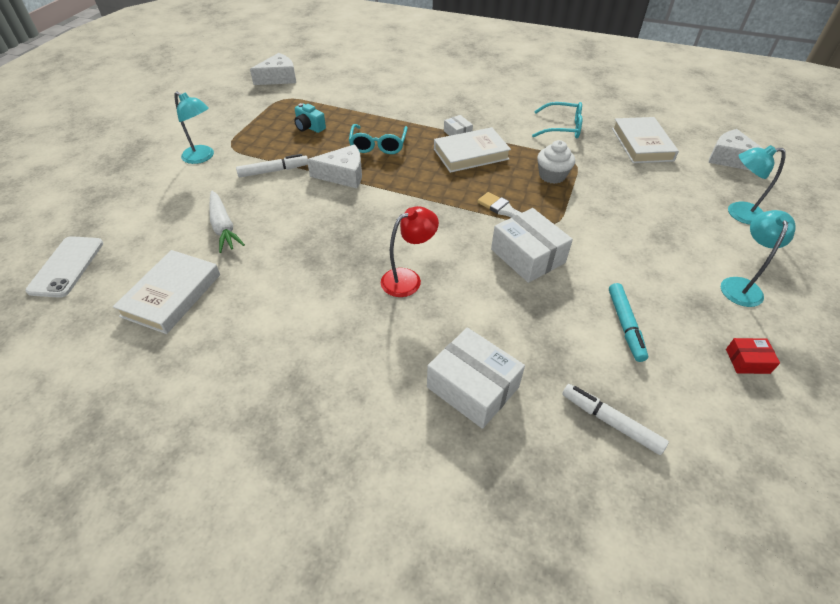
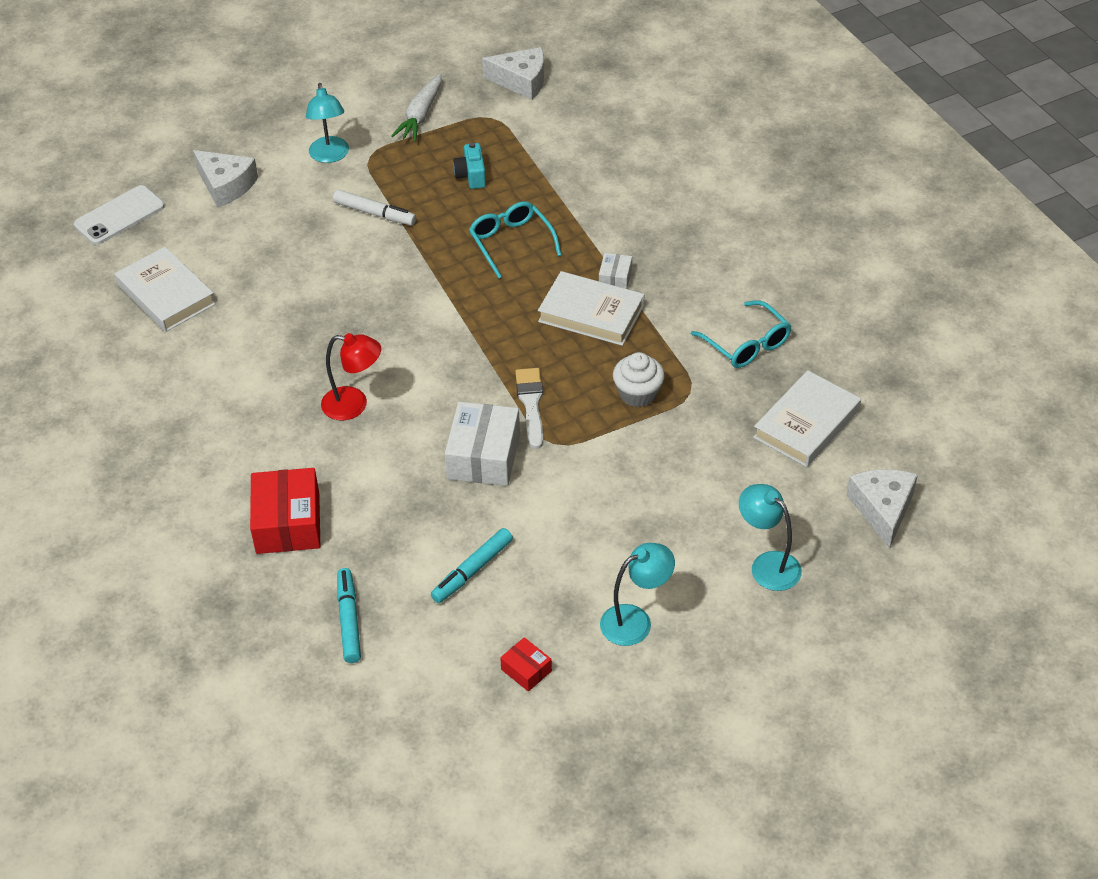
camera: 45 degrees right, 0 degrees up
white book [113,250,220,334] -> white book turned 75 degrees clockwise [115,247,216,332]
white carrot [209,191,245,253] -> white carrot moved to [391,74,441,141]
white cheese [307,144,362,188] -> white cheese moved to [193,150,258,208]
turquoise glasses [349,124,408,154] -> turquoise glasses turned 105 degrees clockwise [469,201,561,278]
white box [427,327,525,429] -> red box [250,468,320,554]
white marker [562,384,669,455] -> turquoise marker [337,568,361,663]

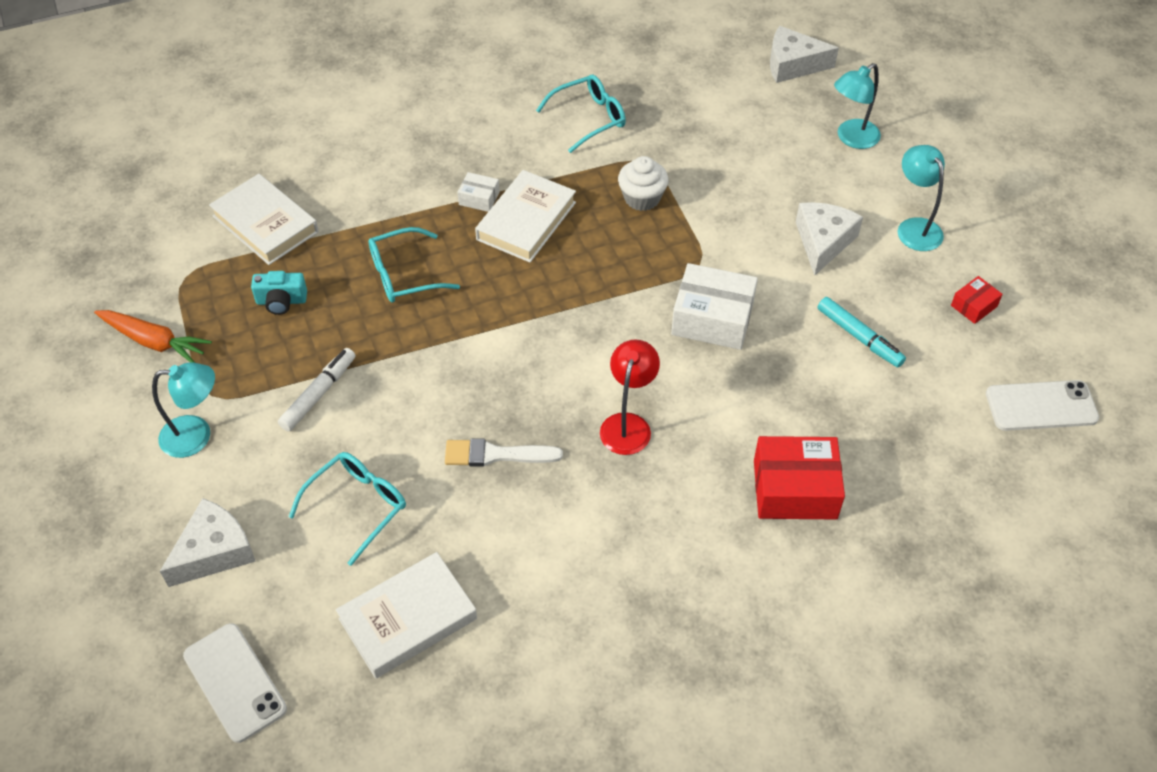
camera: 85 degrees left, 5 degrees up
turquoise marker [337,568,361,663] -> none
white carrot [391,74,441,141] -> orange carrot [94,310,212,363]
white cheese [482,47,544,100] -> white cheese moved to [796,202,863,276]
white brush [515,368,543,449] -> white brush moved to [445,438,563,467]
white book [753,370,861,467] -> white book moved to [209,174,319,265]
none -> turquoise glasses [289,452,406,566]
none -> white phone [986,380,1099,431]

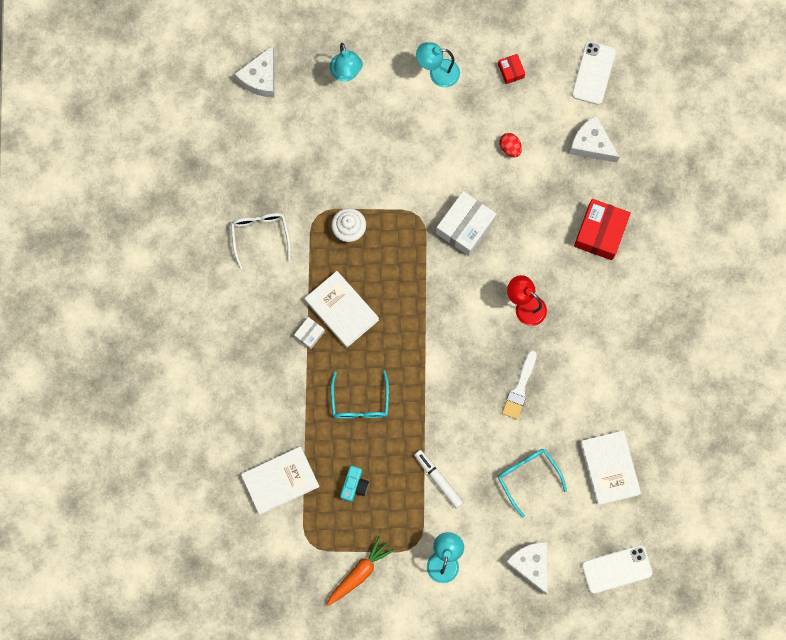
camera: 70 degrees left, 25 degrees up
turquoise glasses [536,75,626,153] -> white glasses [231,213,291,269]
white cheese [796,202,863,276] -> white cheese moved to [569,115,619,162]
turquoise marker [818,297,906,367] -> red egg [499,133,522,158]

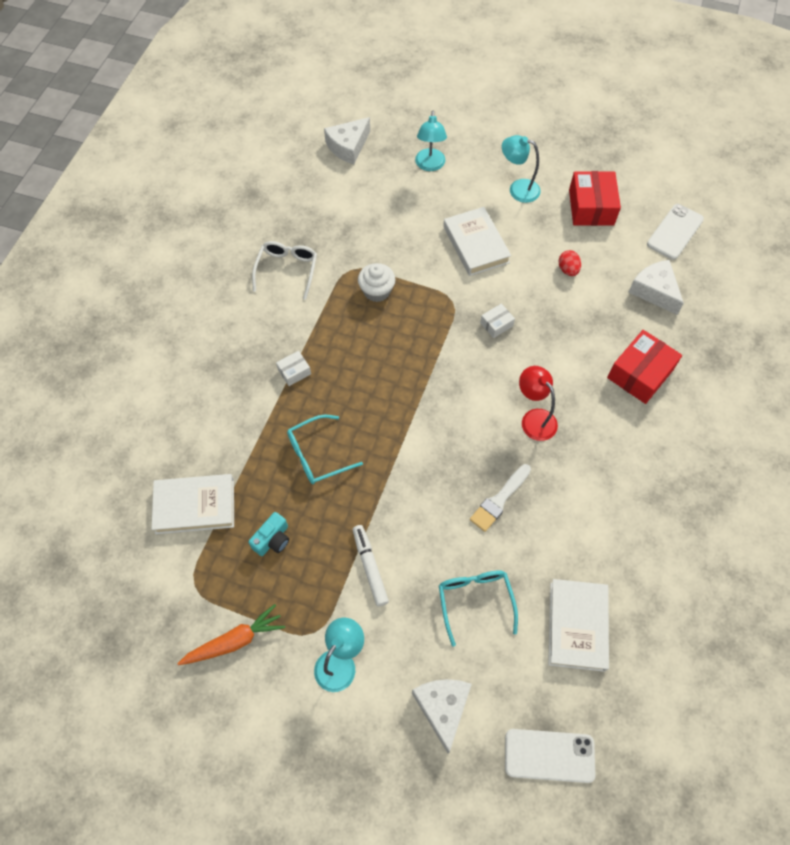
camera: 20 degrees right, 15 degrees down
white book [305,271,379,348] -> white book moved to [443,207,511,276]
turquoise glasses [331,370,389,419] -> turquoise glasses turned 45 degrees clockwise [287,415,363,484]
white box [436,191,496,256] -> white box [480,304,515,338], size x0.50
red box [498,54,525,84] -> red box [569,171,621,226], size x2.00

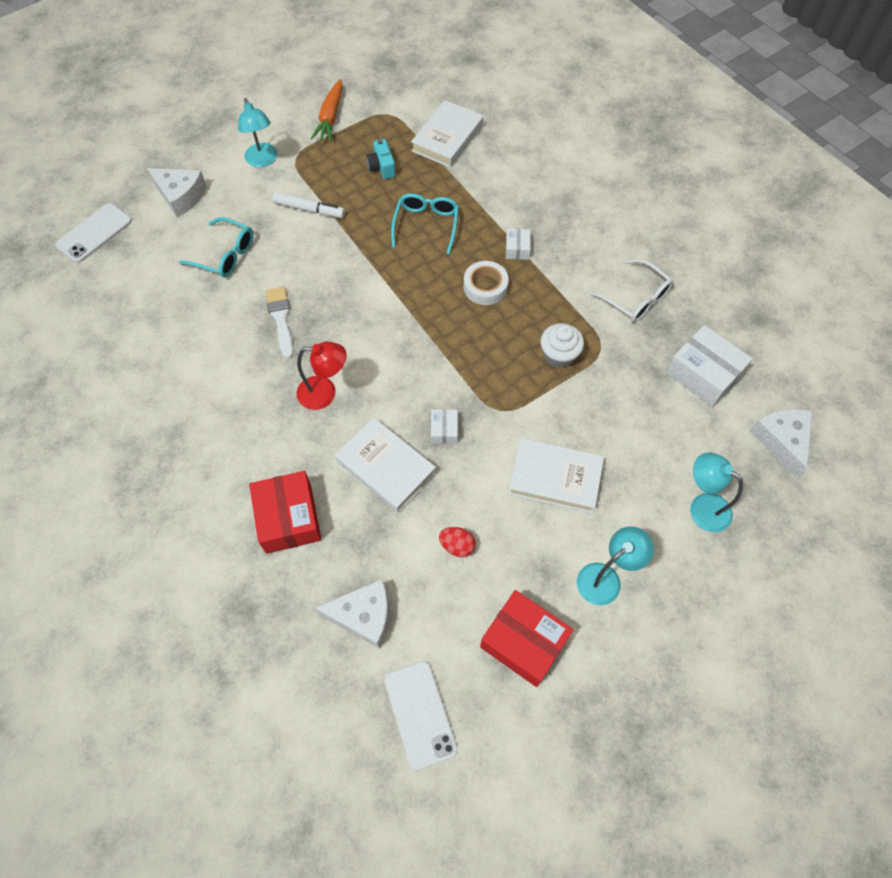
camera: 125 degrees right, 0 degrees up
white book [548,579,609,672] -> white book moved to [335,418,436,513]
none -> white tape [464,261,509,305]
none -> white box [666,325,753,407]

